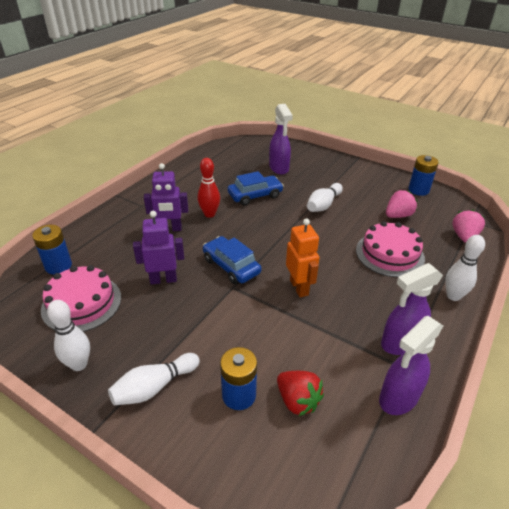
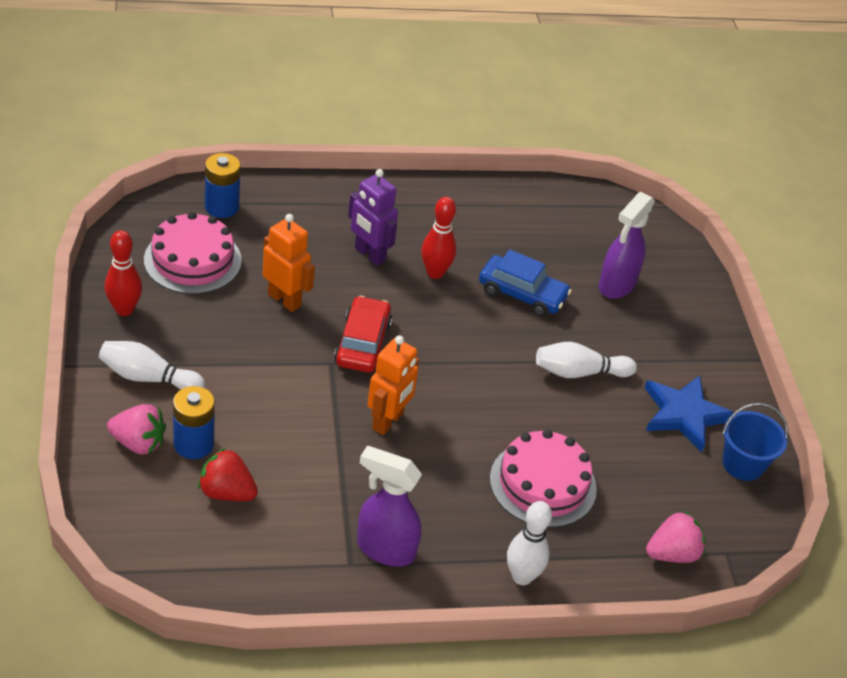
camera: 45 degrees right, 5 degrees up
white bowling pin [47,300,90,371] -> red bowling pin [104,230,142,316]
purple robot [133,211,184,284] -> orange robot [263,214,315,312]
blue car [203,236,261,284] -> red car [334,296,392,372]
red strawberry [277,371,324,416] -> red strawberry turned 105 degrees clockwise [198,448,258,501]
purple spray bottle [379,316,443,415] -> none
pink strawberry [386,190,417,218] -> pink strawberry moved to [107,404,166,454]
blue battery [408,155,439,196] -> blue bucket [722,403,788,481]
none -> blue star [645,375,734,452]

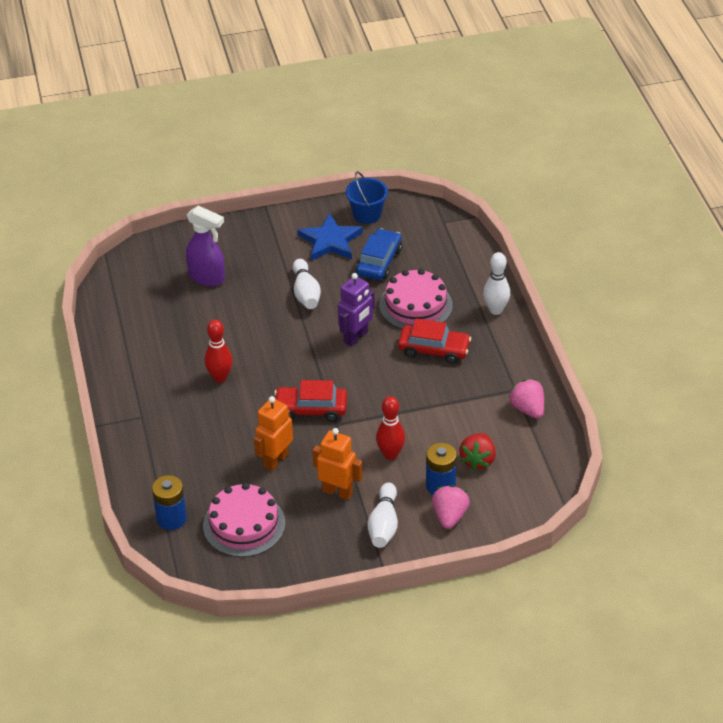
camera: 90 degrees left, 0 degrees up
red bowling pin [104,230,142,316] -> red bowling pin moved to [376,396,405,460]
purple robot [348,169,398,266] -> purple robot moved to [338,273,374,346]
purple spray bottle [357,446,422,566] -> none
orange robot [367,335,419,435] -> orange robot moved to [313,428,363,500]
blue car [479,249,572,317] -> blue car moved to [356,228,402,280]
pink strawberry [646,511,705,563] -> pink strawberry moved to [508,379,544,419]
none -> red car [398,318,471,364]

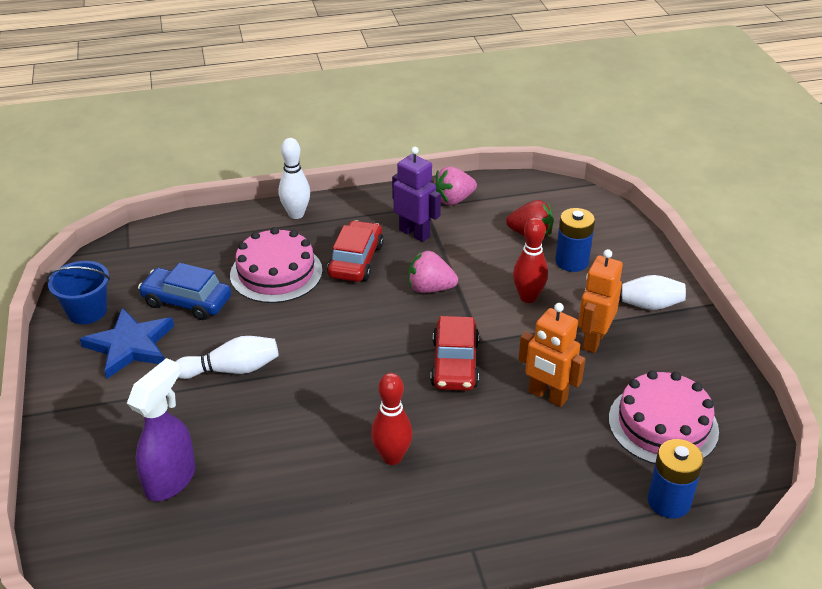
camera: 90 degrees left, 5 degrees down
purple robot [338,273,374,346] -> purple robot moved to [392,147,441,242]
pink strawberry [432,485,470,529] -> pink strawberry moved to [409,251,458,293]

